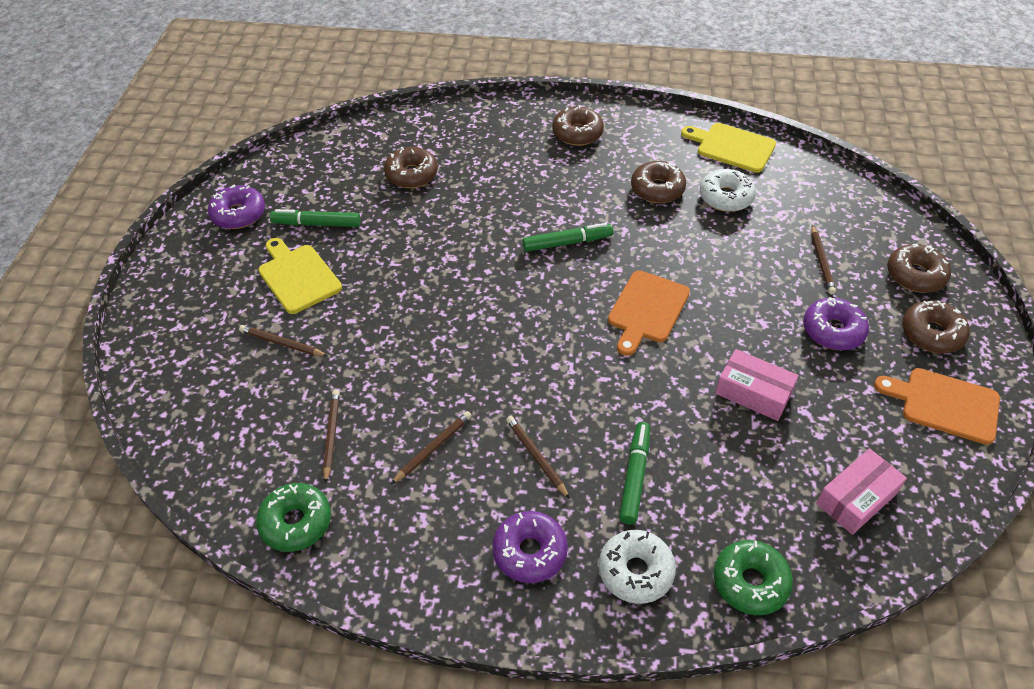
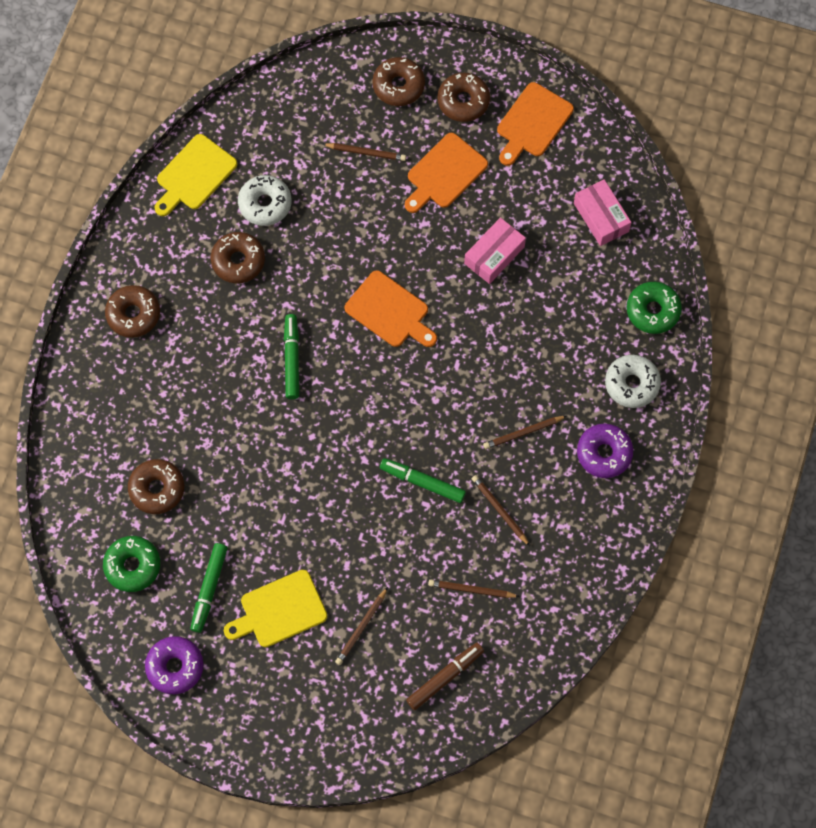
camera: 80 degrees left, 20 degrees up
green donut [256,483,331,552] -> green donut moved to [103,536,160,592]
green marker [619,422,650,525] -> green marker moved to [380,458,466,503]
purple donut [803,297,869,350] -> orange cutting board [405,133,488,213]
none -> brown marker [406,643,484,710]

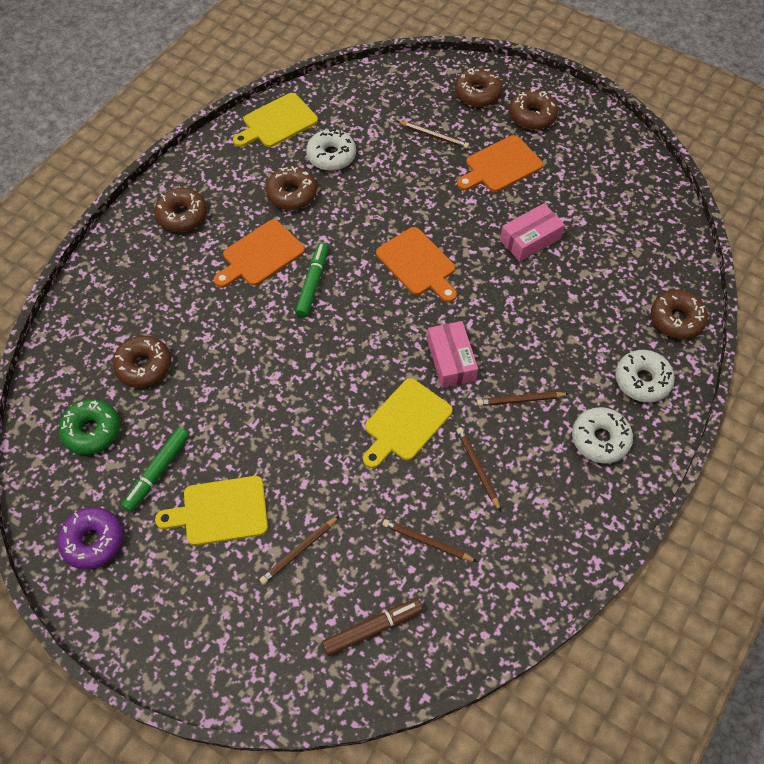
camera: 15 degrees right, 10 degrees down
green marker [380,458,466,503] -> yellow cutting board [363,378,453,468]
orange cutting board [497,82,574,166] -> orange cutting board moved to [214,219,305,288]
pink box [574,179,632,246] -> pink box moved to [427,321,478,388]
purple donut [577,424,633,478] -> white donut [572,407,633,464]
green donut [627,282,682,334] -> brown donut [651,290,708,339]

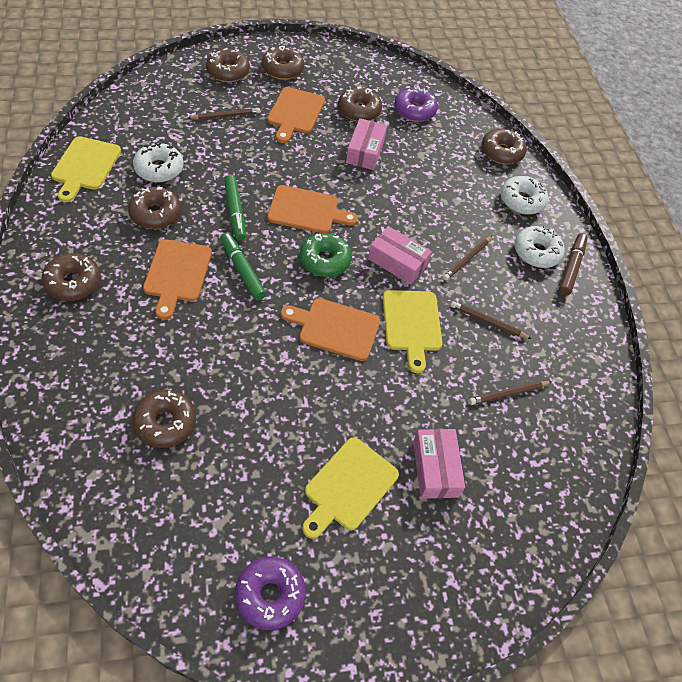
camera: 50 degrees left, 5 degrees down
green donut [59,399,120,455] -> green donut moved to [300,233,352,277]
green marker [122,427,190,512] -> green marker moved to [224,175,246,241]
brown pencil [259,516,339,585] -> pink box [413,429,465,499]
brown marker [322,599,423,656] -> brown marker moved to [559,233,588,296]
none -> orange cutting board [281,298,380,361]
none -> brown donut [338,87,382,122]
none -> purple donut [394,86,438,122]

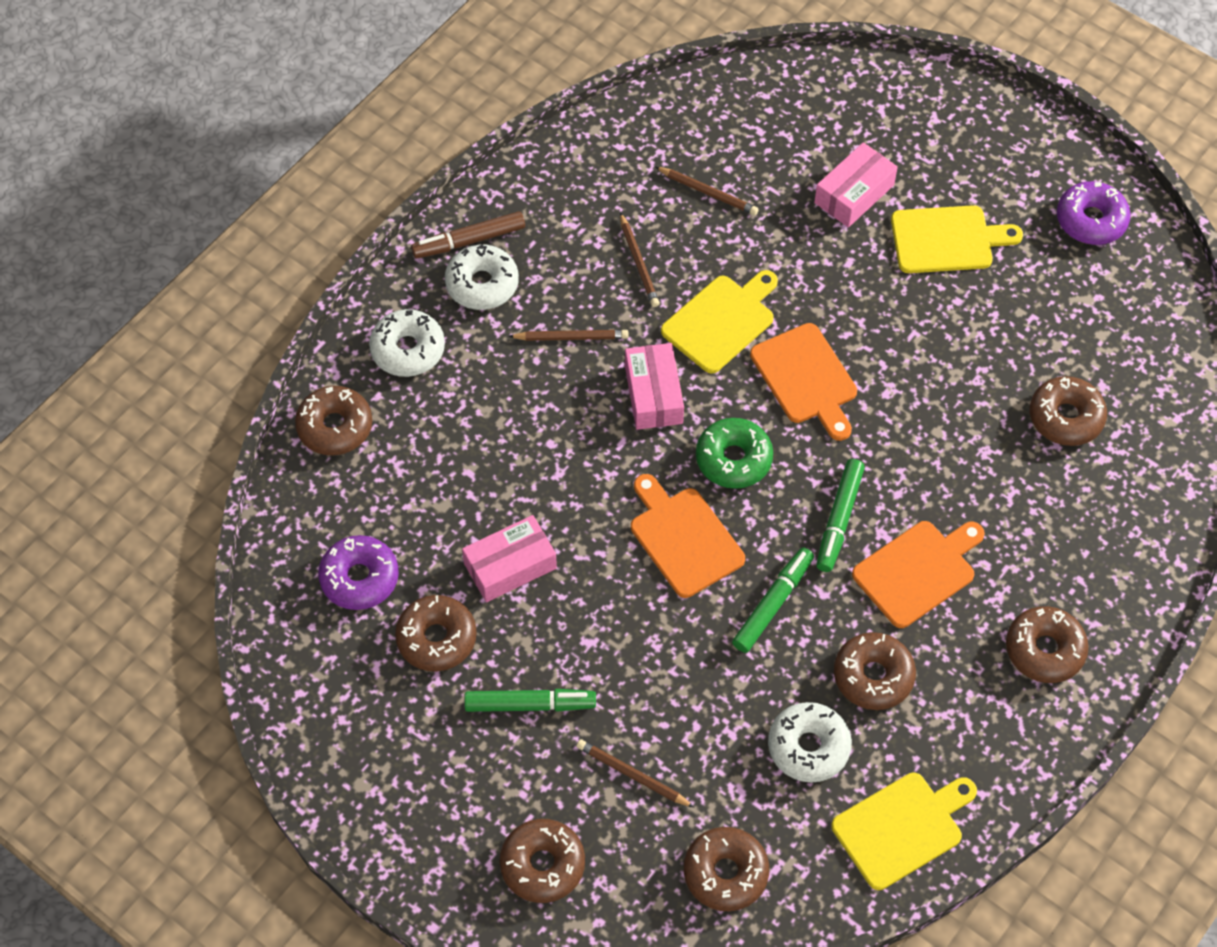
camera: 125 degrees left, 5 degrees up
brown donut [261,45,304,80] -> brown donut moved to [684,827,769,911]
orange cutting board [267,87,325,143] -> green marker [464,689,596,712]

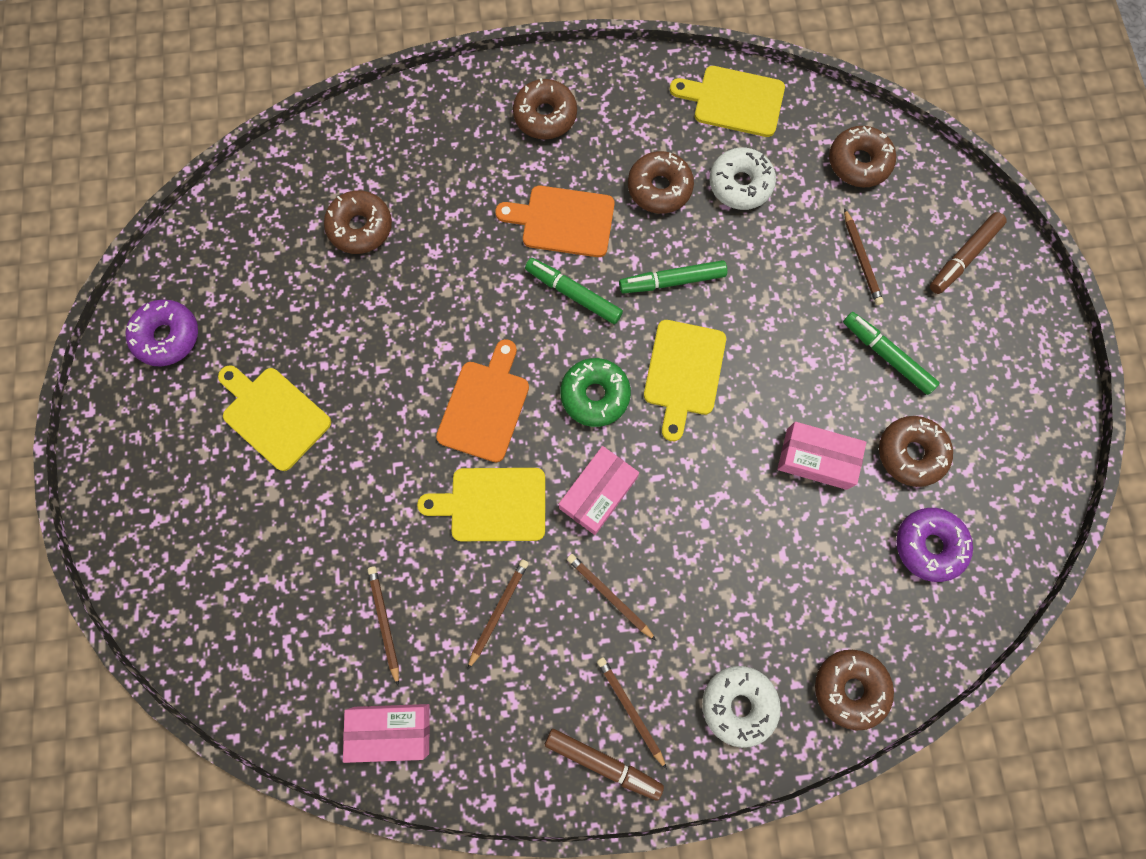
camera: 135 degrees left, 15 degrees up
white donut [445,244,519,310] -> brown pencil [597,657,667,770]
brown donut [500,819,585,903] -> brown marker [930,212,1007,294]
orange cutting board [631,474,745,598] -> yellow cutting board [644,320,726,441]
pink box [814,142,898,228] -> pink box moved to [343,704,430,763]
green marker [816,459,865,572] -> green marker turned 120 degrees counterclockwise [525,258,623,324]

